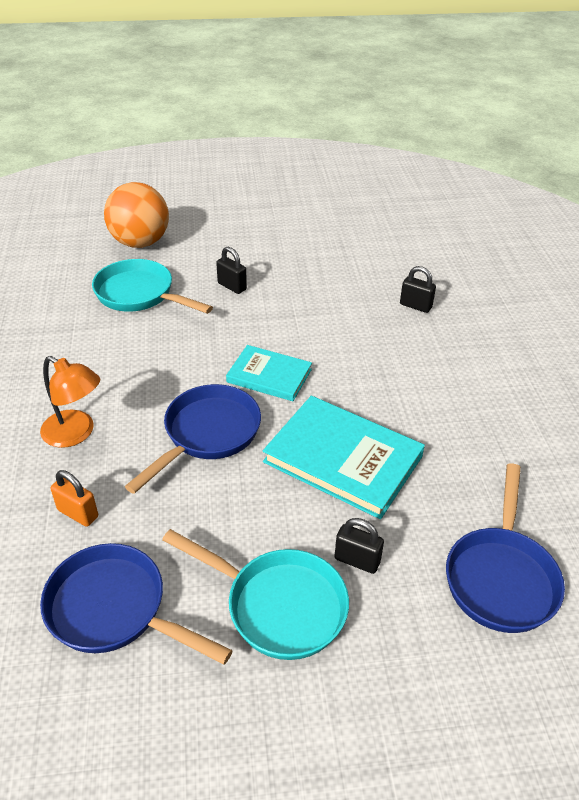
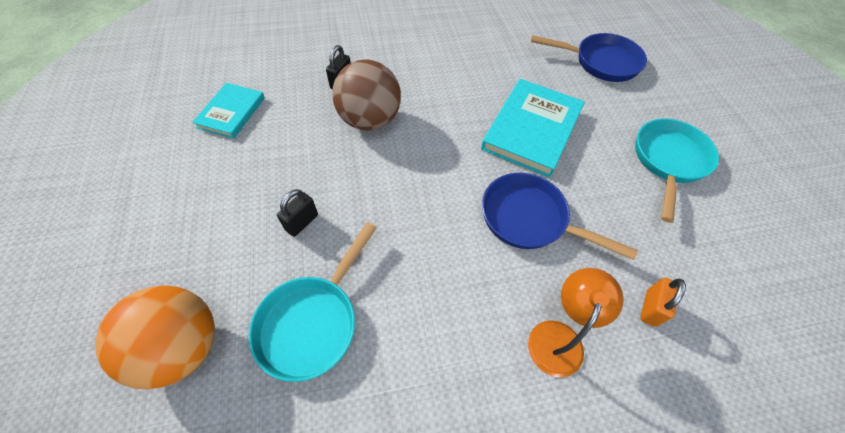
camera: 95 degrees left, 15 degrees up
blue pan [40,543,233,665] -> none
turquoise book [226,345,312,401] -> turquoise book moved to [192,83,265,139]
black padlock [334,518,384,574] -> none
none -> brown ball [332,59,401,131]

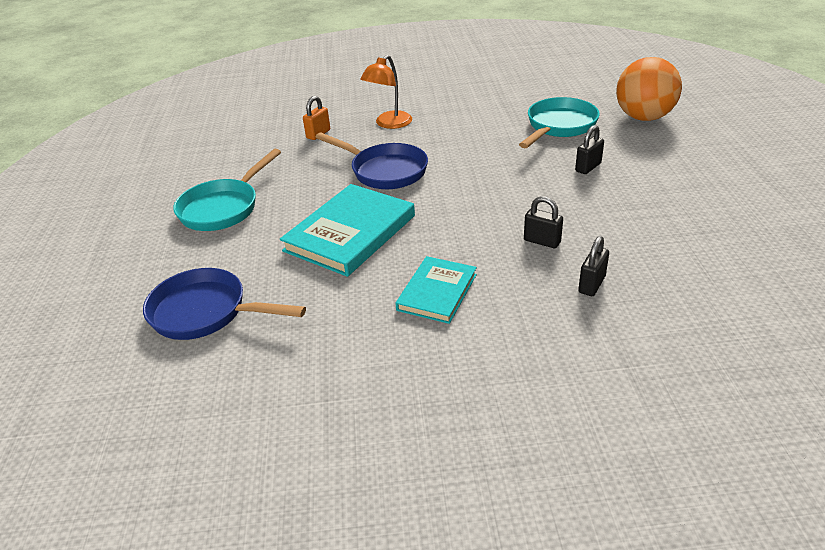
camera: 170 degrees left, 20 degrees down
turquoise book [192,83,265,139] -> turquoise book moved to [395,256,477,324]
brown ball [332,59,401,131] -> black padlock [524,196,563,248]

